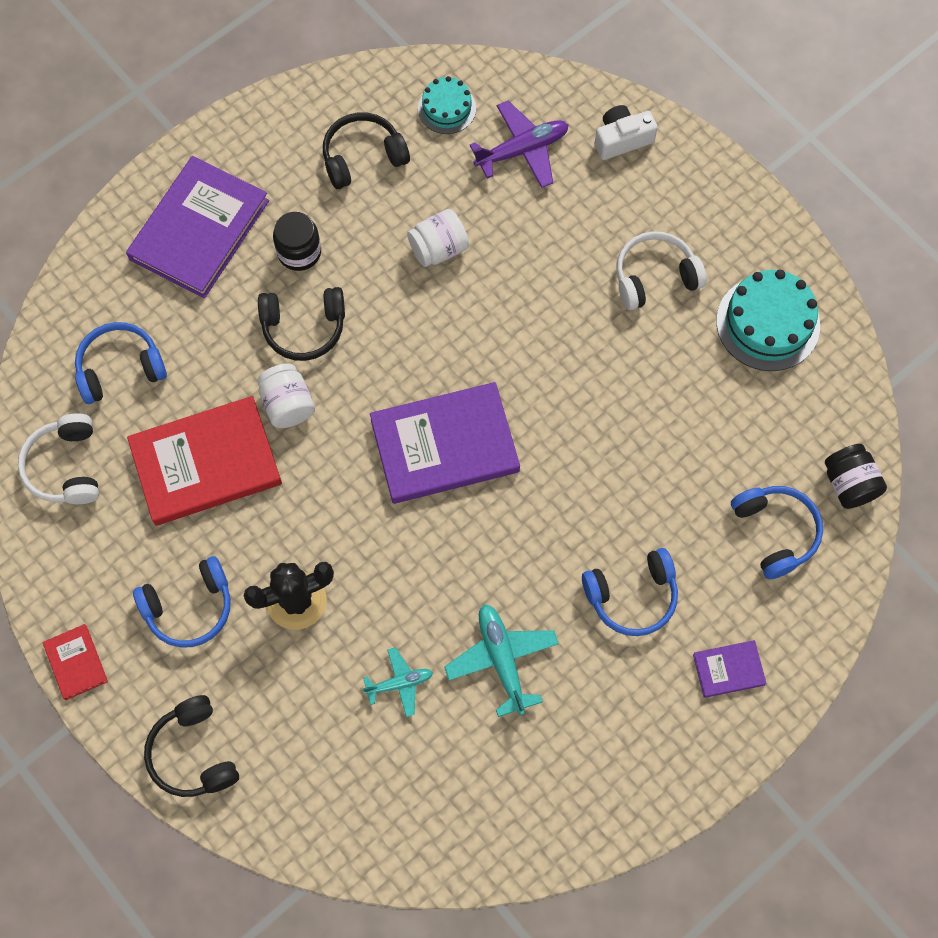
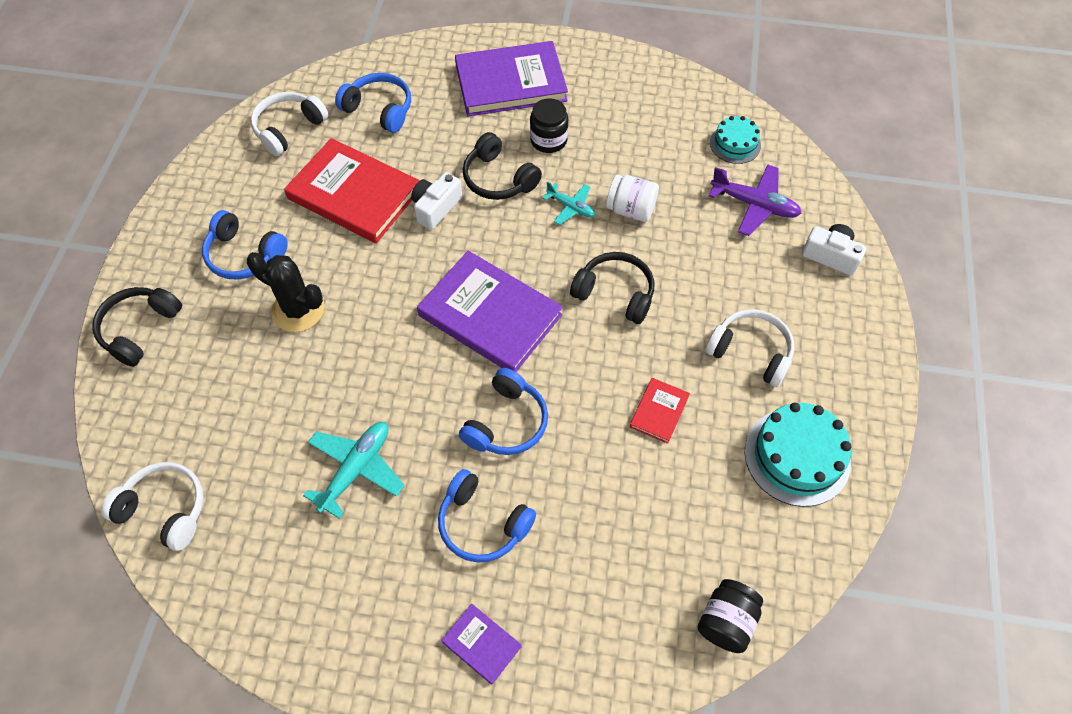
camera: 50 degrees right, 10 degrees down
red book [43,624,108,700] -> red book moved to [630,378,690,444]
white jar [257,363,315,428] -> white camera [411,172,462,230]
black headphones [323,112,410,189] -> black headphones moved to [570,252,654,324]
turquoise plane [363,647,433,717] -> turquoise plane moved to [543,182,595,225]
blue headphones [731,486,823,579] -> blue headphones moved to [459,368,548,455]
none -> white headphones [101,462,204,551]

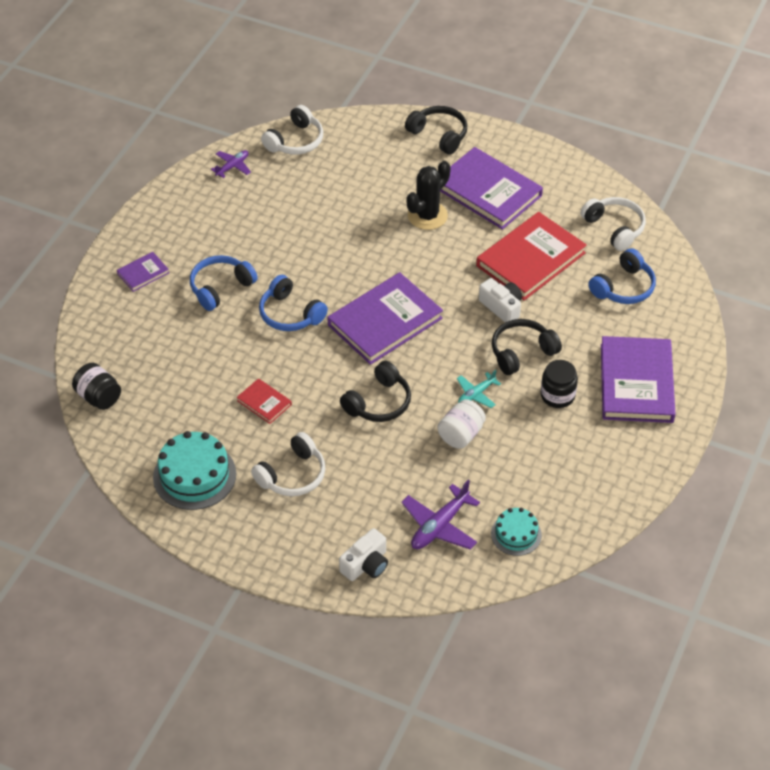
camera: 105 degrees right, 10 degrees down
blue headphones [202,210,288,280] -> purple book [440,147,543,230]
turquoise plane [303,422,405,519] -> none
none -> purple plane [211,150,251,178]

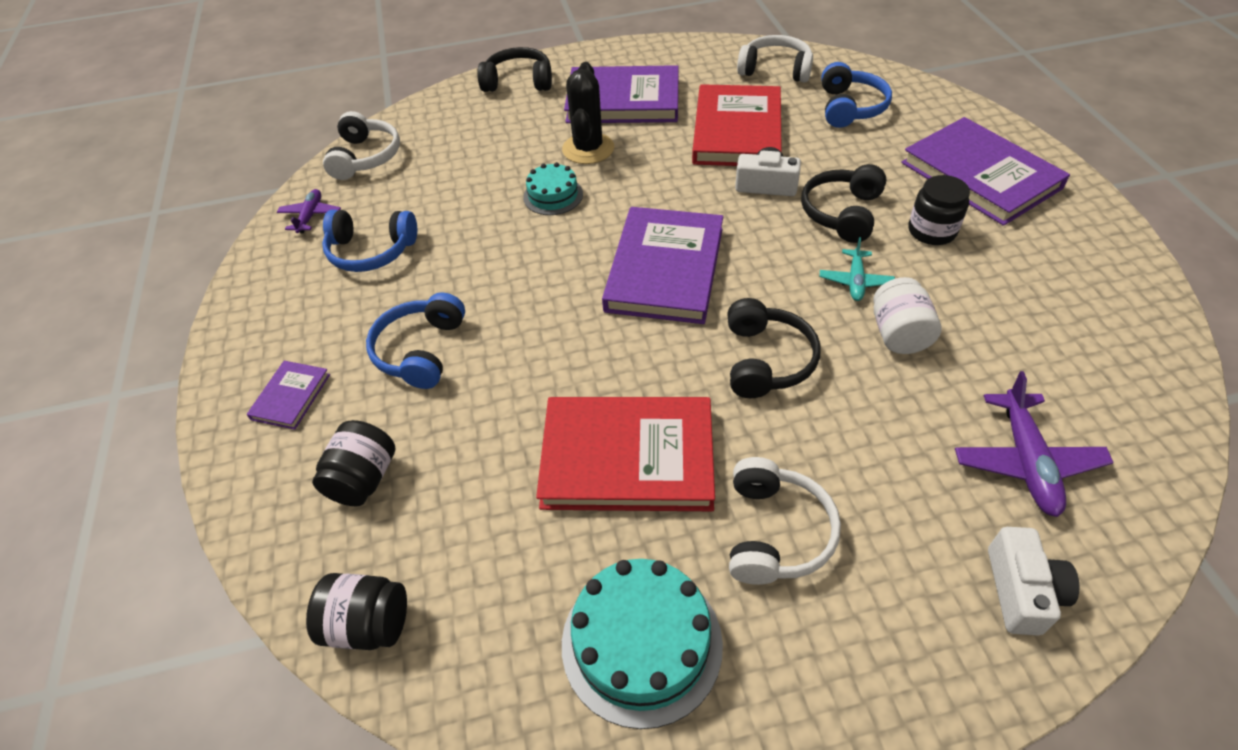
camera: 35 degrees left, 0 degrees up
red book [237,378,292,424] -> red book [536,397,715,511], size x2.17
blue headphones [259,275,328,331] -> blue headphones moved to [322,210,417,272]
turquoise cake [491,508,542,556] -> turquoise cake moved to [523,162,583,215]
none -> black jar [312,420,395,506]

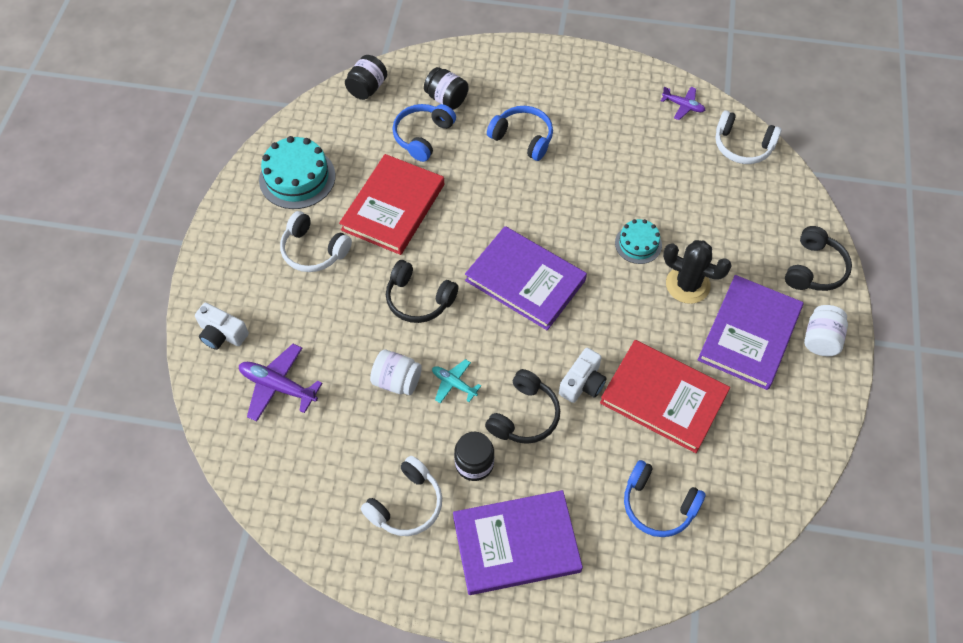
camera: 110 degrees right, 10 degrees up
purple book [247,361,330,430] -> none
blue headphones [322,210,417,272] -> blue headphones moved to [393,104,456,162]
white headphones [737,35,813,83] -> white headphones moved to [361,456,442,536]
black headphones [801,164,886,243] -> black headphones turned 75 degrees clockwise [485,369,560,444]
none -> white jar [804,305,848,356]

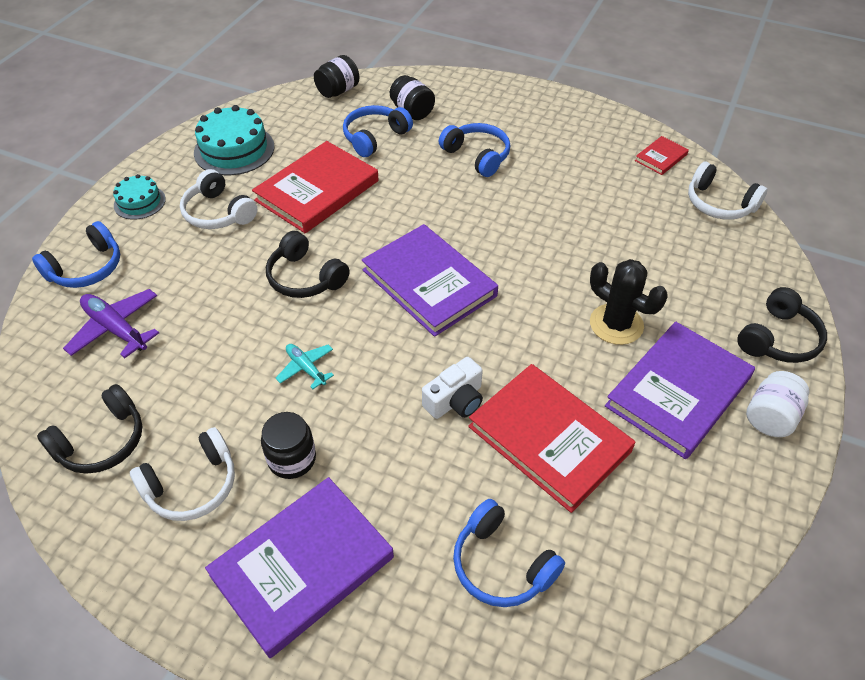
camera: 15 degrees right, 10 degrees down
white camera [195,303,249,350] -> blue headphones [32,221,120,288]
white jar [370,349,422,395] -> none
purple book [453,490,583,595] -> purple book turned 45 degrees counterclockwise [205,477,394,658]
black headphones [485,369,560,444] -> black headphones moved to [37,384,142,474]
turquoise cake [615,219,662,264] -> turquoise cake moved to [113,174,166,220]
purple plane [661,87,705,120] -> red book [635,136,689,175]

